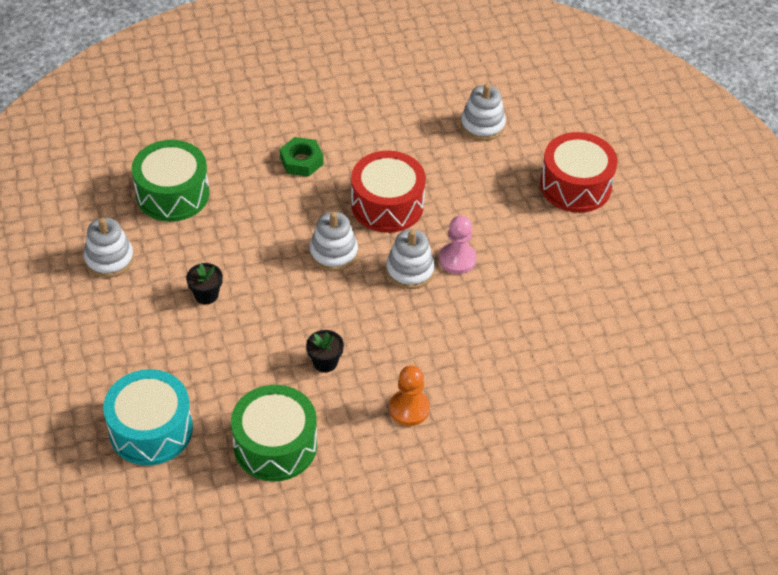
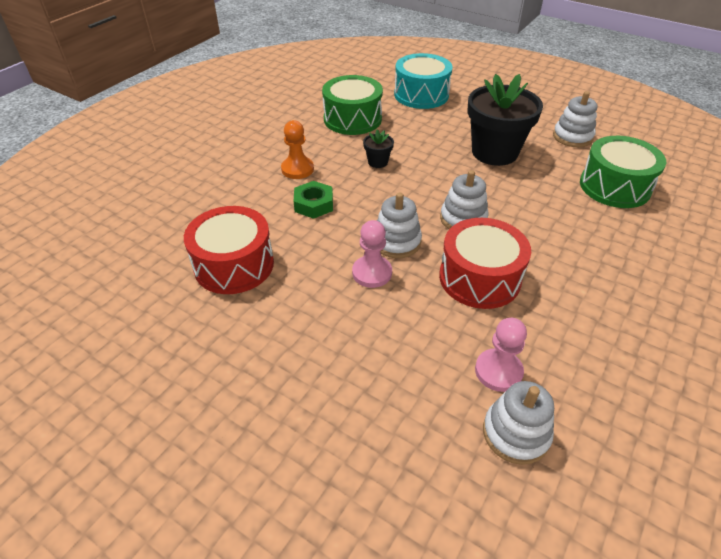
camera: 140 degrees right, 5 degrees down
black flower pot [186,263,223,304] -> black flower pot [468,74,543,166], size x2.35
green nut [280,137,323,177] -> green nut moved to [293,181,333,219]
red drum [540,132,618,213] -> red drum moved to [184,206,274,294]
none -> pink pawn [475,318,527,392]

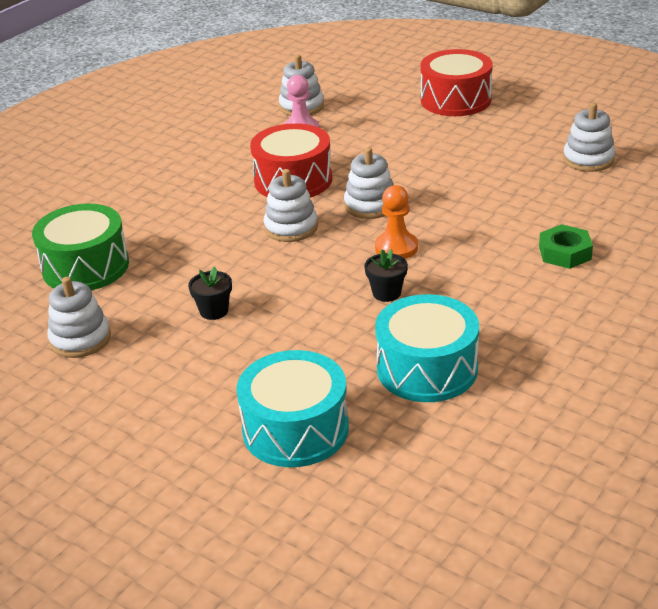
camera: 175 degrees left, 10 degrees down
red drum [184,206,274,294] -> red drum moved to [420,49,493,116]
orange pawn [281,120,314,179] -> orange pawn moved to [375,185,418,259]
green nut [293,181,333,219] -> green nut moved to [539,224,593,269]
green drum [322,75,383,135] -> turquoise drum [375,294,479,402]
pink pawn [352,220,392,288] -> none
black flower pot [468,74,543,166] -> black flower pot [188,266,232,320], size x0.43
none -> white stacking toy [563,103,615,172]

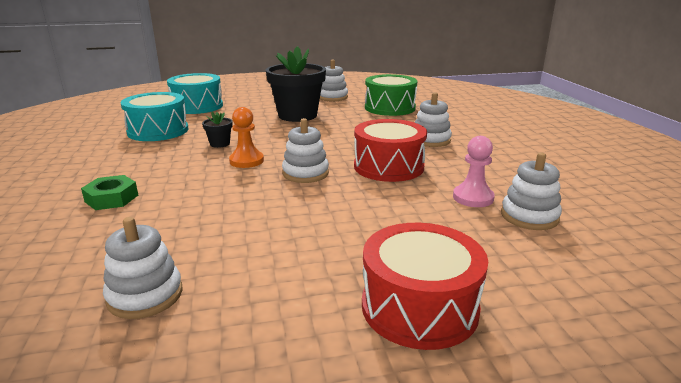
camera: 130 degrees right, 10 degrees down
black flower pot [188,266,232,320] -> black flower pot [266,46,326,122], size x2.35
white stacking toy [264,169,318,242] -> white stacking toy moved to [415,92,452,147]

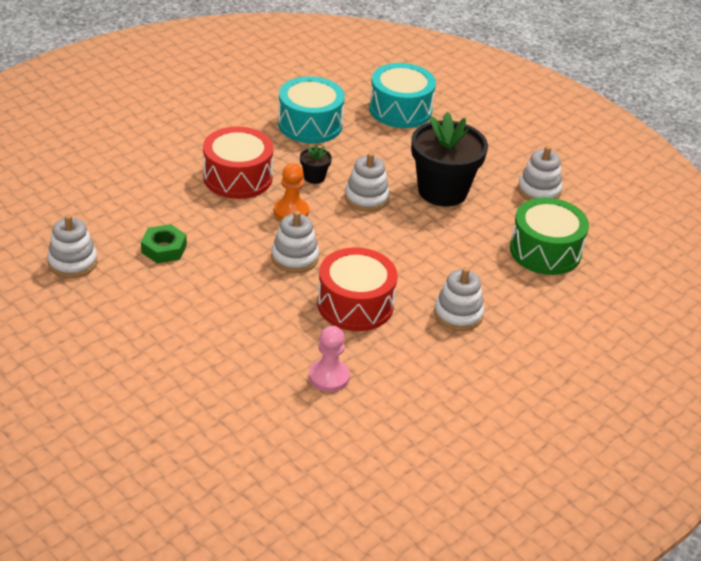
camera: 55 degrees right, 15 degrees up
green nut [81,175,138,210] -> green nut moved to [141,224,187,264]
red drum [362,223,488,350] -> red drum moved to [203,126,273,199]
white stacking toy [501,153,562,230] -> white stacking toy moved to [345,152,390,212]

